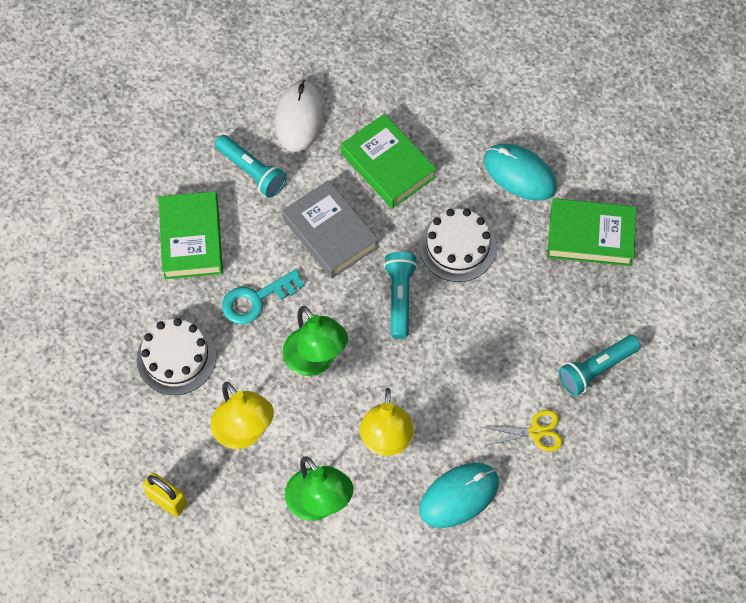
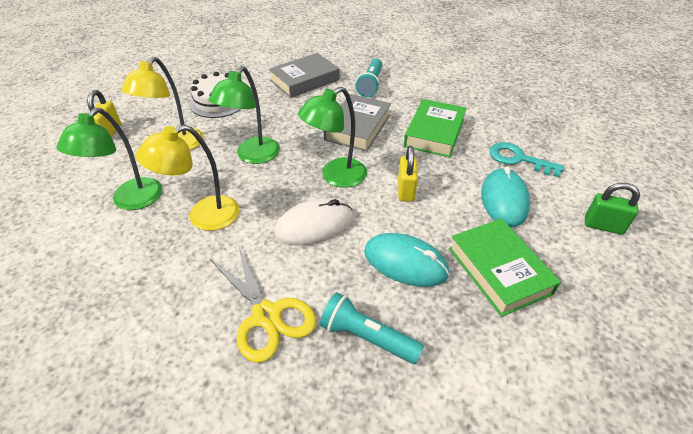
camera: 60 degrees right, 20 degrees down
green book [158,191,223,279] -> grey book [269,53,340,98]
turquoise key [222,269,305,324] -> turquoise key moved to [489,142,564,177]
white mouse [275,80,323,152] -> white mouse moved to [274,198,353,245]
turquoise flashlight [384,252,417,339] -> green lamp [298,87,367,188]
white cake [419,209,496,282] -> yellow padlock [398,146,418,202]
turquoise mouse [419,463,499,528] -> turquoise mouse moved to [364,233,449,287]
yellow scissors [481,410,563,452] -> yellow scissors [210,245,316,363], size x1.64
none -> green padlock [585,183,640,235]

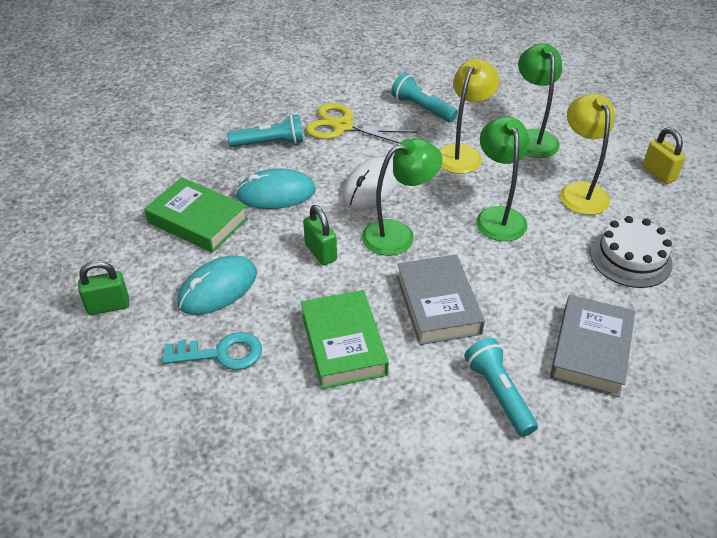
camera: 145 degrees right, 0 degrees up
green lamp [298,87,367,188] -> green lamp turned 45 degrees clockwise [362,138,442,256]
yellow padlock [398,146,418,202] -> green padlock [303,205,337,265]
turquoise mouse [481,166,530,227] -> turquoise mouse turned 75 degrees clockwise [178,255,257,315]
none -> turquoise flashlight [391,73,458,122]

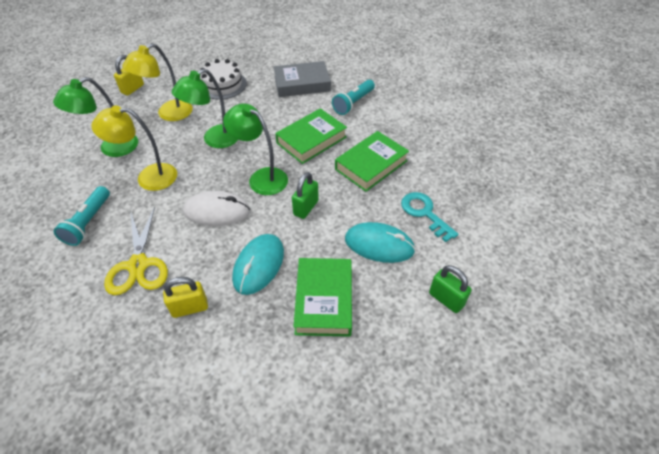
camera: 120 degrees left, 5 degrees up
turquoise flashlight [227,114,303,147] -> yellow padlock [163,277,208,318]
turquoise mouse [235,169,316,209] -> turquoise mouse turned 60 degrees clockwise [232,234,284,295]
grey book [397,254,485,345] -> green book [275,108,347,164]

